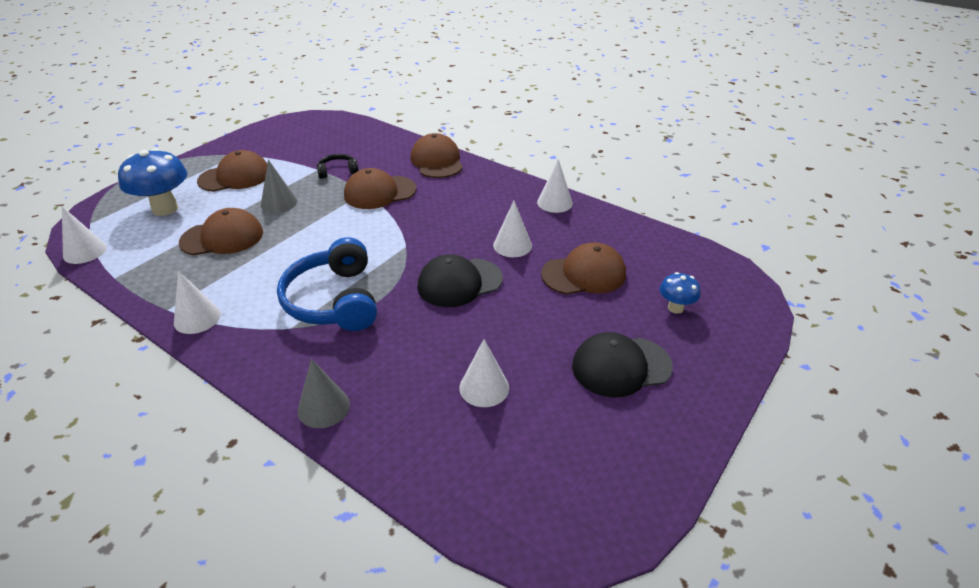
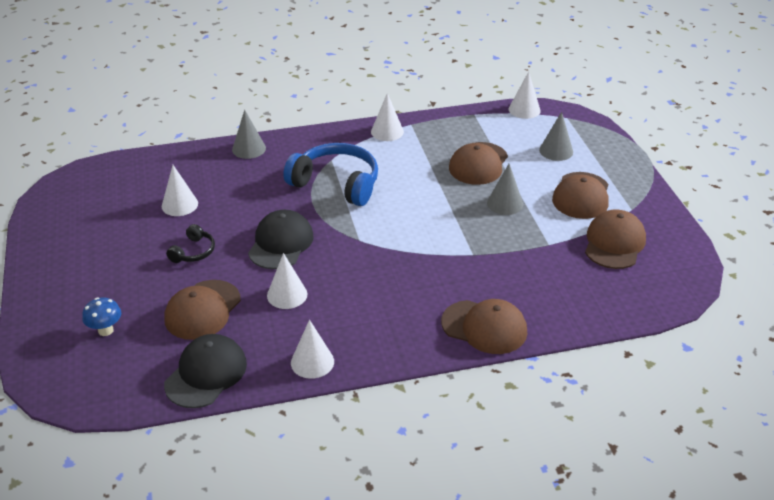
camera: 130 degrees right, 0 degrees up
blue mushroom [118,148,187,216] -> grey cone [539,112,573,161]
black headphones [317,154,359,179] -> black headphones moved to [166,224,215,263]
brown cap [344,168,417,209] -> brown cap moved to [585,210,646,269]
black cap [572,332,673,398] -> black cap moved to [164,334,247,408]

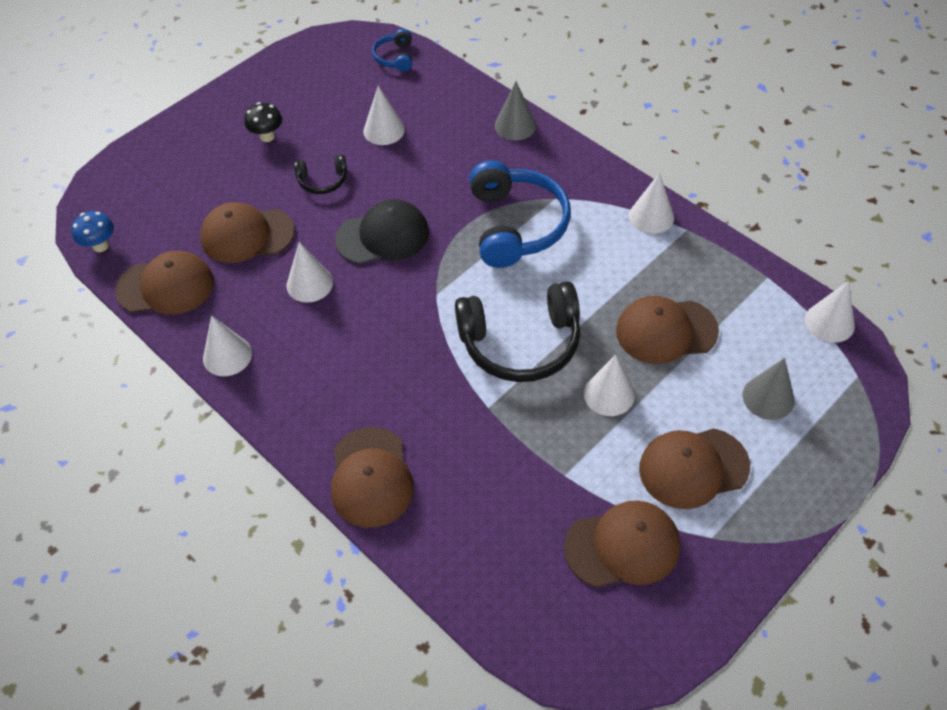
camera: 60 degrees right, 15 degrees up
blue mushroom [82,297,121,336] -> blue mushroom moved to [71,211,114,252]
black cap [164,334,247,408] -> brown cap [115,251,214,315]
grey cone [487,164,523,215] -> white cone [584,355,635,416]
none -> black mushroom [244,102,282,142]
none -> blue headphones [372,29,413,72]
none -> black headphones [455,282,580,382]

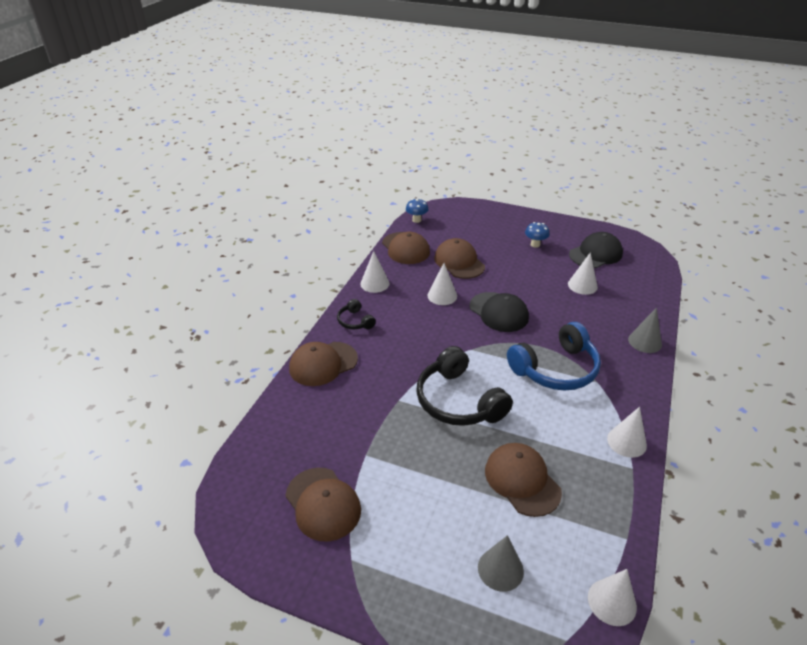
camera: 65 degrees right, 15 degrees down
black mushroom [244,102,282,142] -> blue mushroom [525,222,550,248]
black headphones [294,155,347,194] -> black headphones moved to [337,299,376,329]
blue headphones [372,29,413,72] -> none
white cone [584,355,635,416] -> none
brown cap [639,429,750,509] -> none
none -> black cap [569,232,623,268]

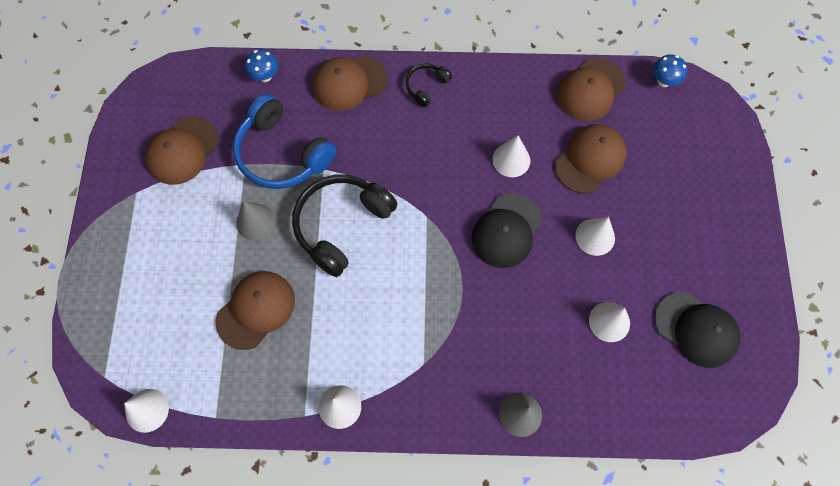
camera: 70 degrees right, 30 degrees up
brown cap [289,342,358,386] -> brown cap turned 60 degrees counterclockwise [312,55,387,111]
white cone [360,251,389,293] -> white cone moved to [575,217,615,256]
grey cone [478,535,524,592] -> grey cone moved to [237,201,276,241]
blue headphones [507,322,601,391] -> blue headphones moved to [233,94,336,189]
blue mushroom [525,222,550,248] -> blue mushroom moved to [245,49,278,82]

